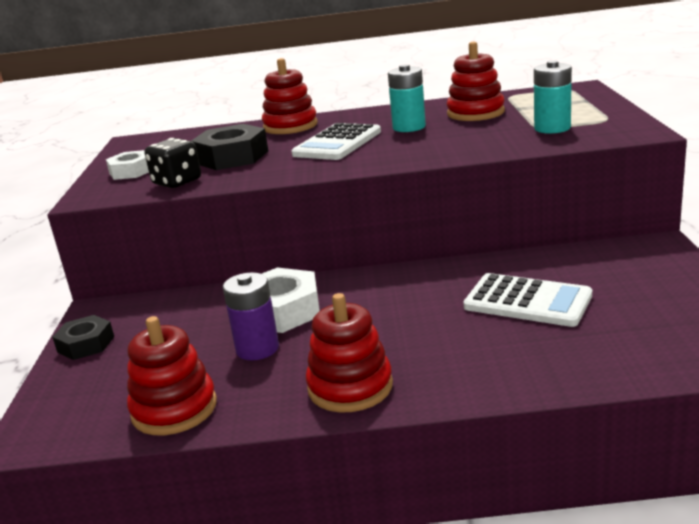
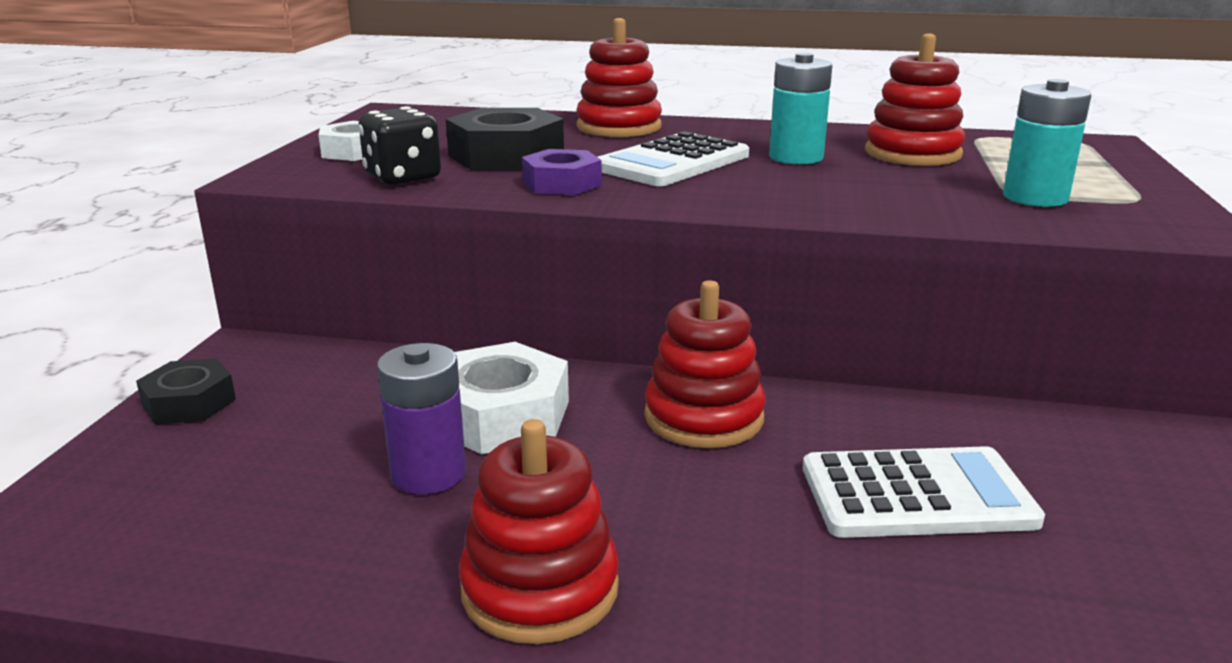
camera: 10 degrees right, 0 degrees up
red stacking toy [127,316,217,435] -> red stacking toy moved to [644,280,766,448]
white calculator [463,273,592,327] -> white calculator turned 45 degrees counterclockwise [803,446,1045,538]
none -> purple nut [522,149,602,195]

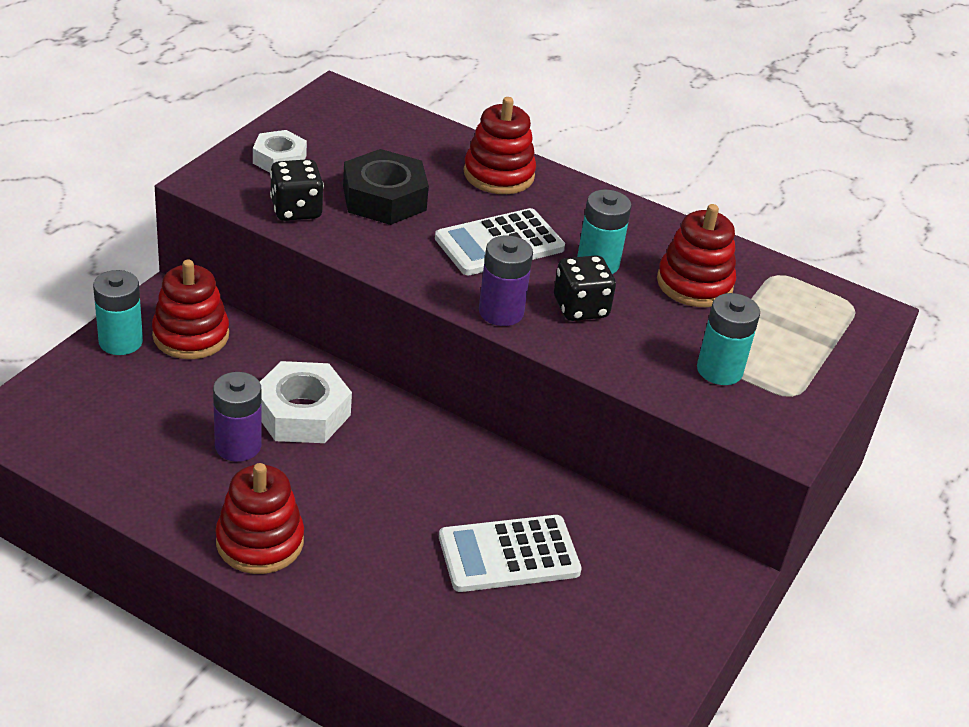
camera: 15 degrees right, 15 degrees up
black nut [136,358,236,424] -> turquoise battery [93,270,143,355]
purple nut [522,149,602,195] -> none
red stacking toy [644,280,766,448] -> red stacking toy moved to [152,260,229,359]
white calculator [803,446,1045,538] -> white calculator turned 150 degrees clockwise [439,515,582,592]
none -> purple battery [479,235,533,326]
none -> black dice [554,255,616,321]

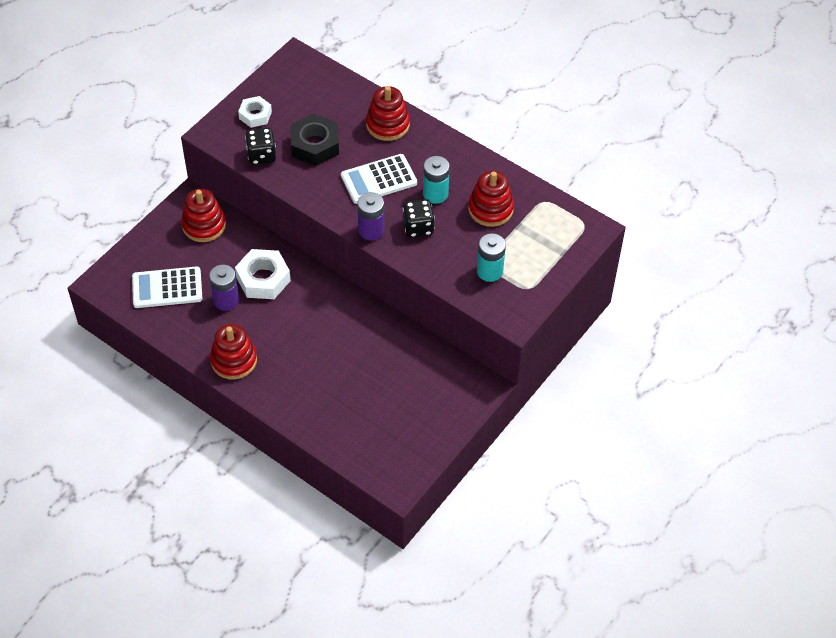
camera: 10 degrees right, 15 degrees up
turquoise battery [93,270,143,355] -> none
white calculator [439,515,582,592] -> white calculator moved to [132,266,203,308]

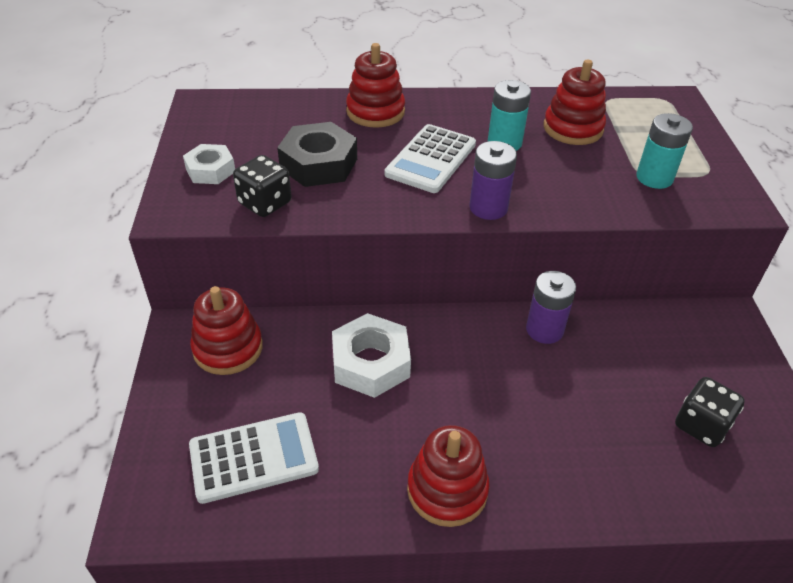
camera: 40 degrees left, 10 degrees down
white calculator [132,266,203,308] -> white calculator turned 150 degrees counterclockwise [189,412,319,504]
purple battery [209,264,239,311] -> purple battery moved to [526,271,576,344]
black dice [403,199,435,237] -> black dice moved to [675,377,745,447]

